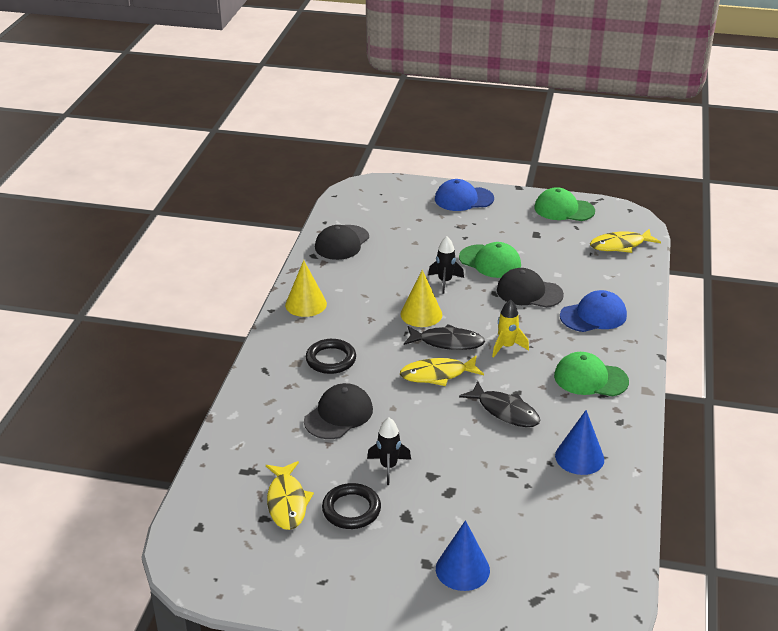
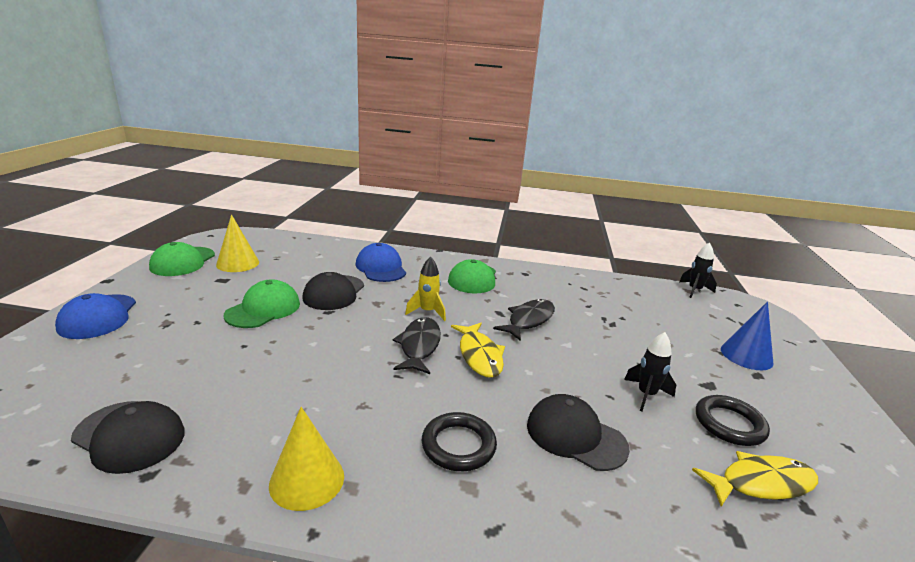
camera: 95 degrees left, 10 degrees down
yellow cone [400,270,442,327] -> yellow cone moved to [216,214,259,272]
black rocket [428,236,464,294] -> black rocket moved to [679,243,717,298]
blue cone [555,410,604,475] -> none
yellow fish [590,229,661,253] -> none

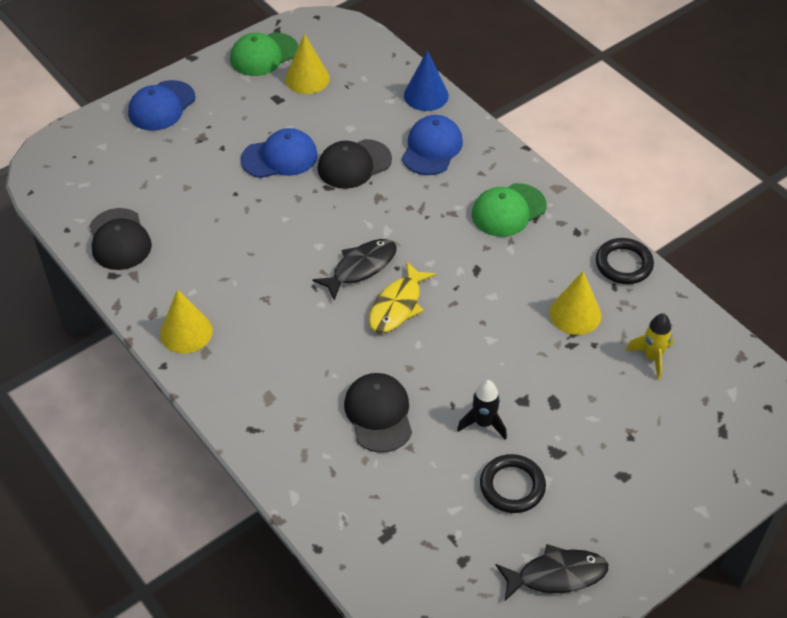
camera: 45 degrees right, 25 degrees up
green cap [224,279,300,328] -> blue cap [241,128,318,178]
yellow rocket [405,256,446,321] -> yellow rocket moved to [626,313,673,380]
black ring [422,412,497,471] -> black ring moved to [596,238,654,284]
black fish [493,299,555,341] -> black fish moved to [496,544,608,601]
black rocket [679,243,717,298] -> none
yellow fish [692,451,818,507] -> none
blue cone [721,301,774,370] -> blue cone moved to [404,50,449,111]
none -> yellow cone [549,271,602,335]

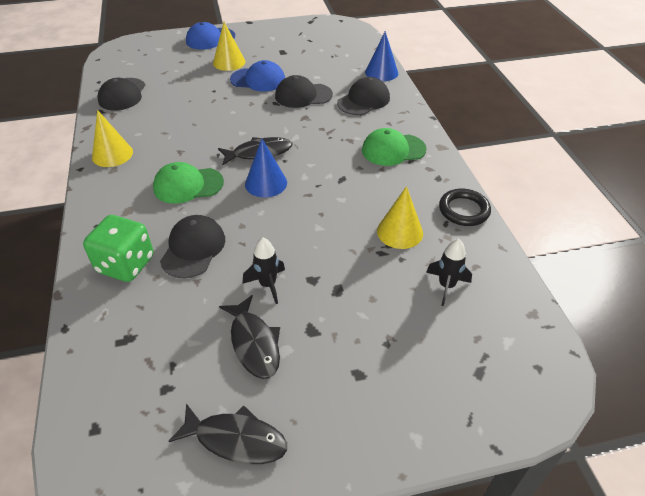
camera: 25 degrees right, 5 degrees down
green cap [230,33,298,76] -> green cap moved to [153,162,224,204]
yellow cone [285,33,330,94] -> yellow cone moved to [213,22,246,71]
yellow fish [369,261,436,333] -> blue cone [245,139,287,198]
blue cap [402,115,463,175] -> black cap [337,77,390,115]
black ring [480,454,546,513] -> black fish [219,295,280,379]
yellow rocket [626,313,673,380] -> black rocket [426,239,472,306]
none -> green dice [83,215,154,282]

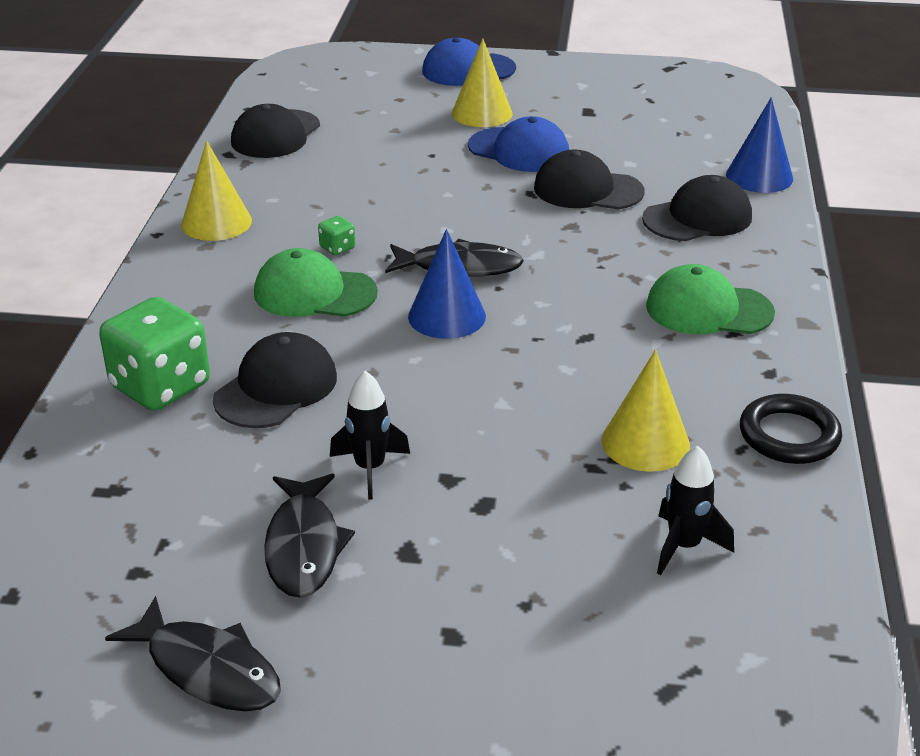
camera: 20 degrees right, 10 degrees down
none -> green dice [318,216,355,255]

